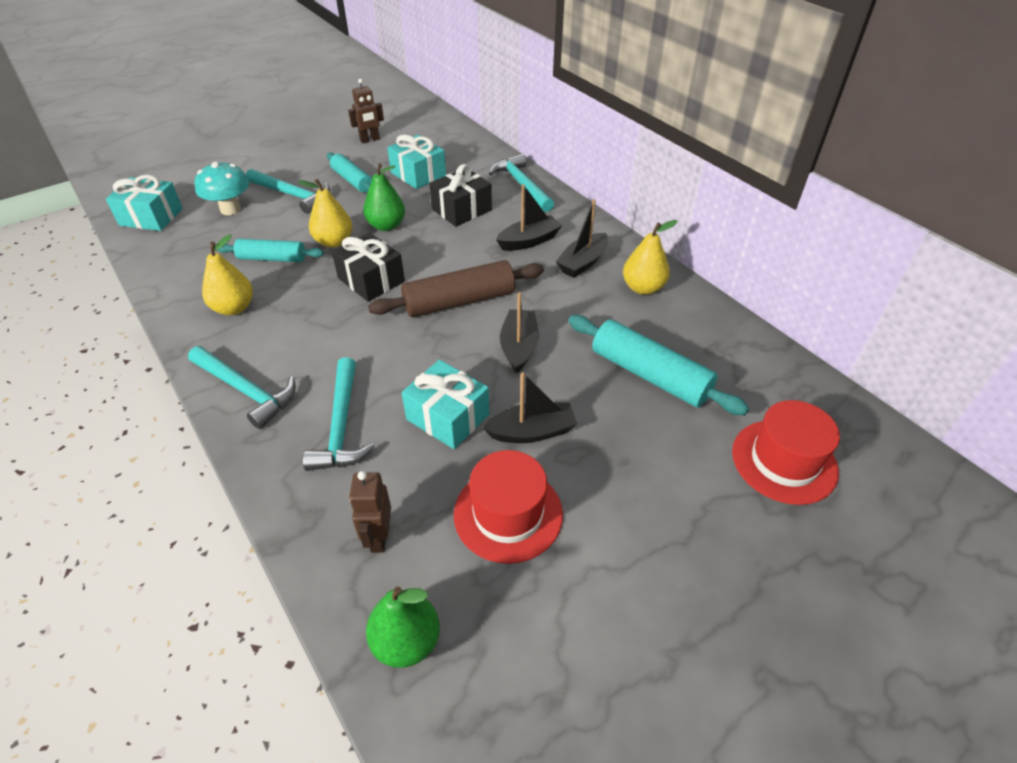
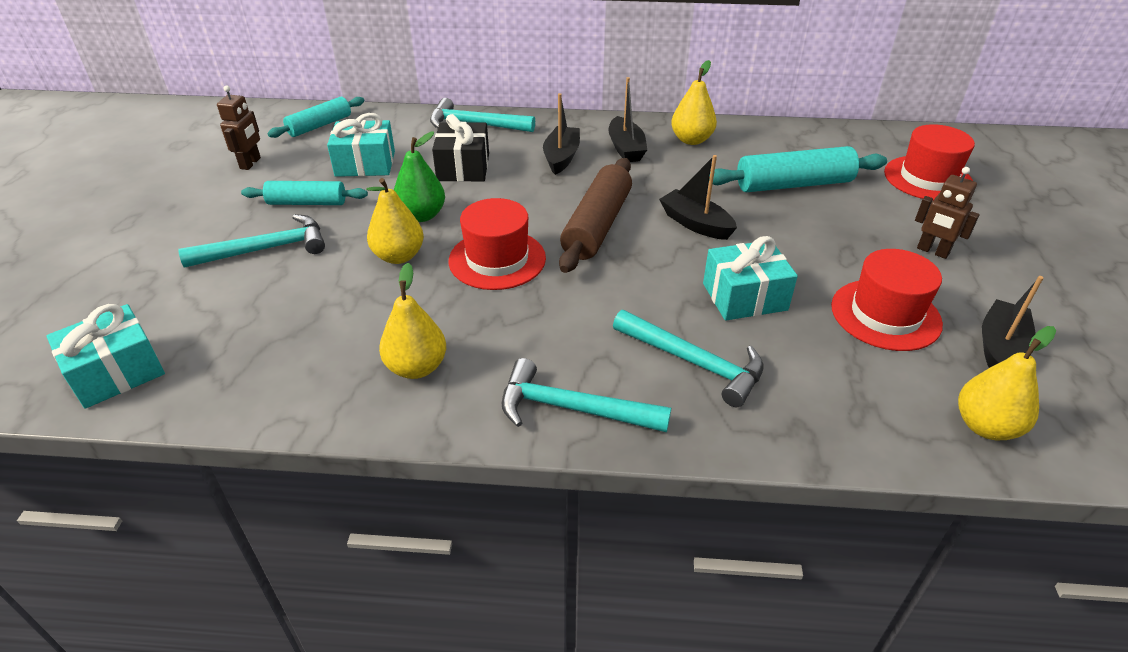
camera: 50 degrees left, 5 degrees down
turquoise hammer [188,346,296,429] -> turquoise hammer turned 150 degrees counterclockwise [502,358,671,432]
turquoise mushroom [195,162,249,215] -> none
turquoise rolling pin [218,239,324,262] -> turquoise rolling pin moved to [267,97,364,138]
black gift [332,232,405,302] -> red hat [448,198,546,290]
brown robot [349,471,391,553] -> brown robot moved to [915,167,980,259]
green pear [366,587,440,668] -> yellow pear [958,326,1056,440]
black boat [482,372,577,443] -> black boat moved to [982,276,1044,368]

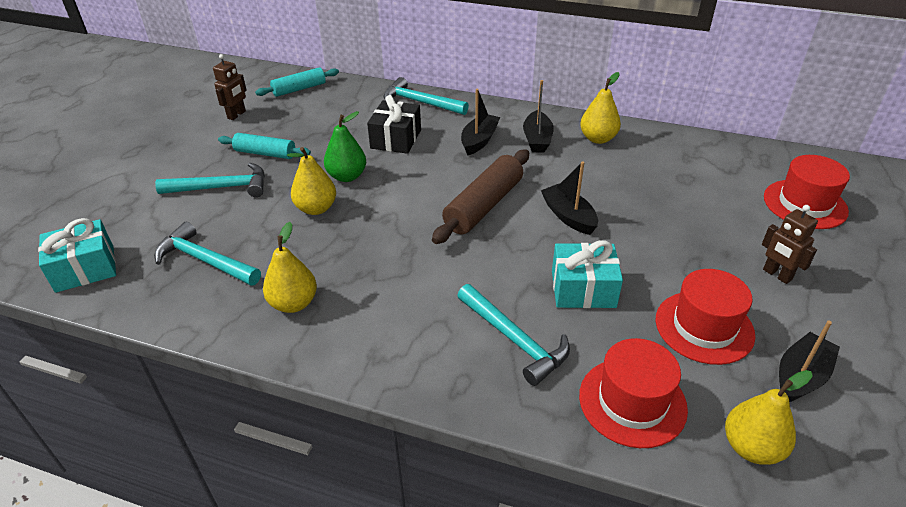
camera: 15 degrees right, 0 degrees up
turquoise gift [327,113,395,177] -> none
red hat [448,198,546,290] -> red hat moved to [579,338,688,448]
turquoise hammer [502,358,671,432] -> turquoise hammer moved to [154,222,261,286]
turquoise rolling pin [709,146,887,192] -> none

